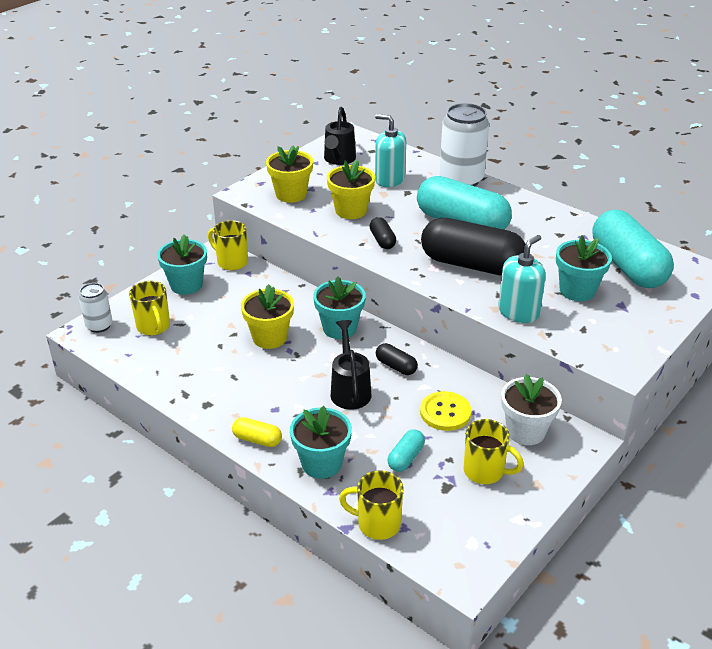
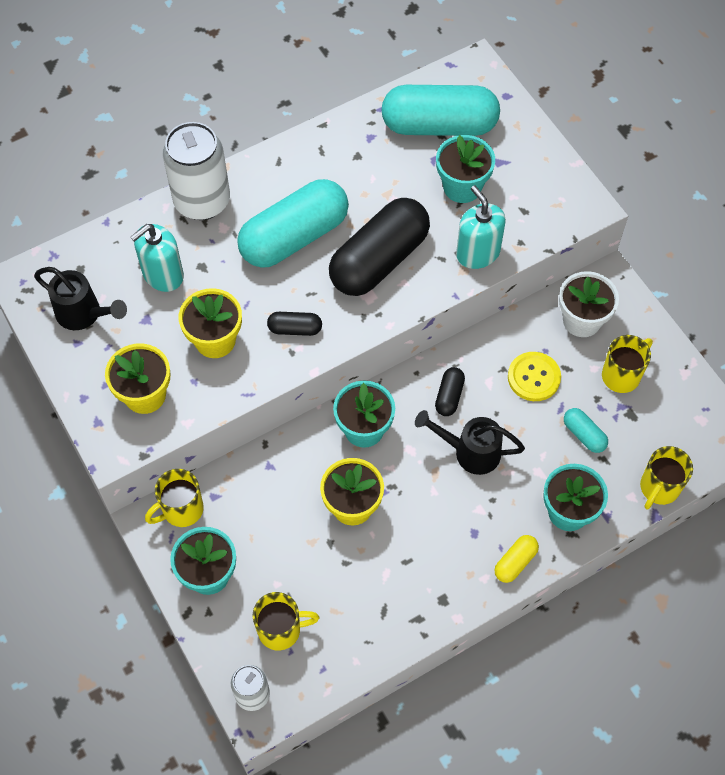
camera: 70 degrees left, 25 degrees up
black capsule [376,343,418,375] -> black capsule turned 45 degrees counterclockwise [435,367,465,416]

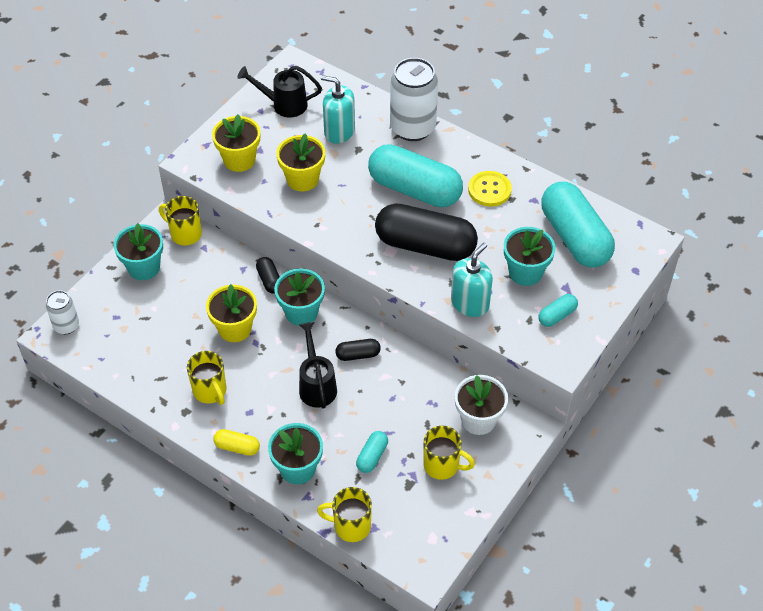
camera: 65 degrees right, 10 degrees down
black watering can [34,267,127,330] -> black watering can turned 90 degrees clockwise [237,66,322,117]
yellow mug [253,592,319,650] -> yellow mug moved to [187,351,227,405]
black capsule [267,312,322,336] -> black capsule moved to [256,257,280,294]
yellow button [508,352,561,401] -> yellow button moved to [468,171,512,207]
none -> turquoise capsule [538,294,578,327]

